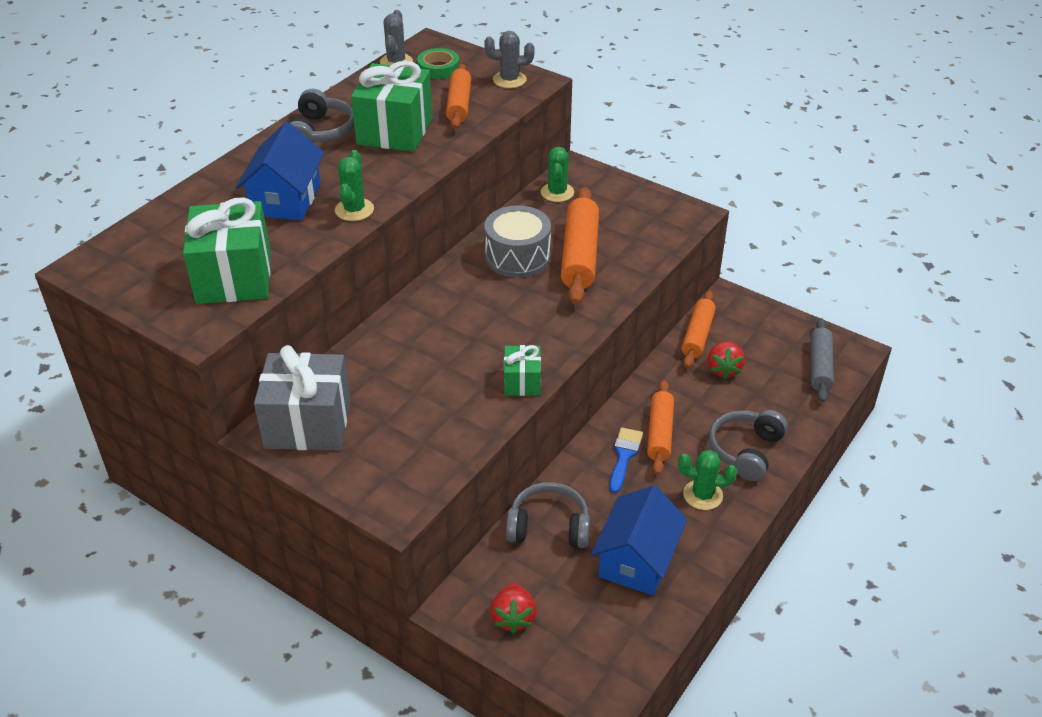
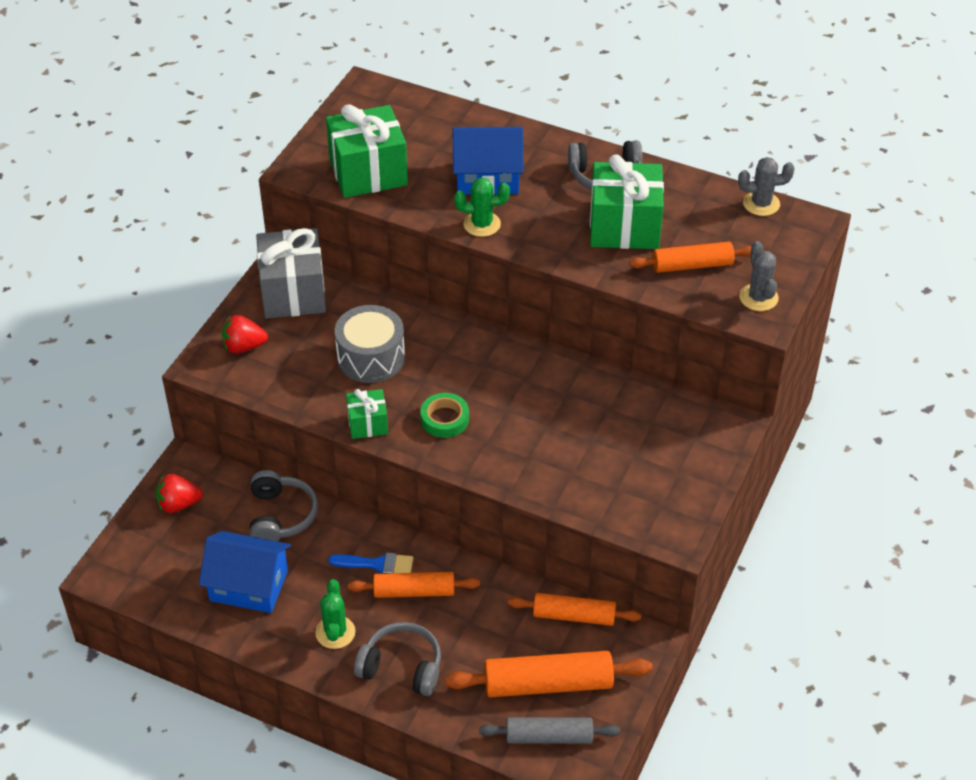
camera: 80 degrees right, 5 degrees up
green tape [417,48,459,79] -> green tape moved to [420,393,469,438]
grey drum [484,205,551,278] -> grey drum moved to [335,305,405,383]
green cactus [541,147,574,202] -> none
orange rolling pin [561,187,599,305] -> orange rolling pin moved to [445,651,652,697]
red strawberry [707,341,745,379] -> red strawberry moved to [222,315,268,354]

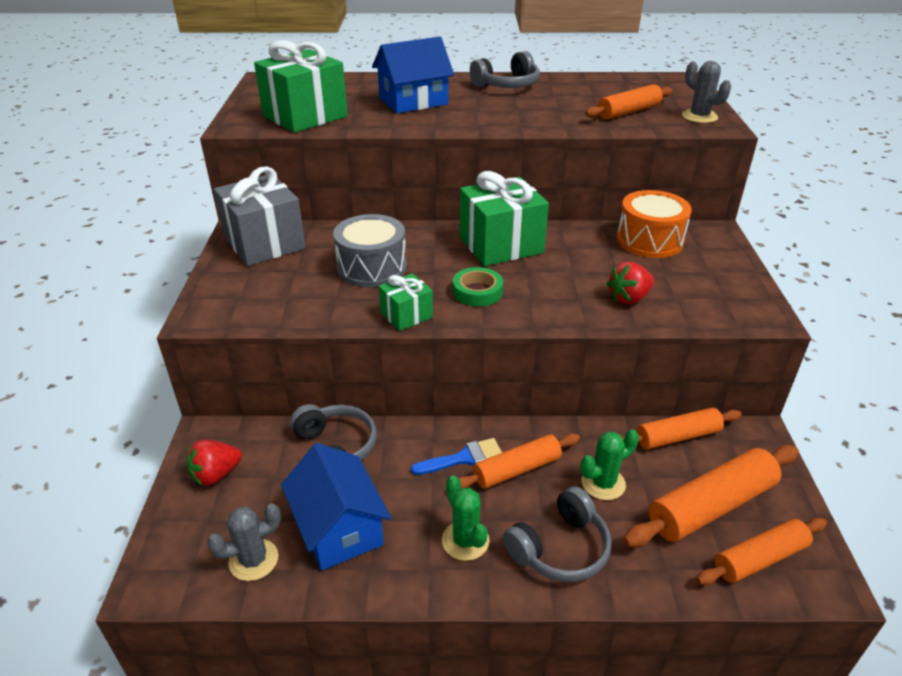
camera: 25 degrees left, 10 degrees down
blue house [199,531,291,613] -> blue house turned 75 degrees clockwise [281,443,392,571]
red strawberry [222,315,268,354] -> red strawberry moved to [607,262,654,304]
grey headphones [354,622,441,696] -> grey headphones turned 150 degrees clockwise [503,486,612,582]
green cactus [454,177,510,237] -> green cactus moved to [580,430,639,500]
grey rolling pin [479,717,620,744] -> orange rolling pin [696,518,827,585]
green gift [590,155,664,249] -> green gift moved to [460,171,549,266]
grey cactus [738,157,795,216] -> grey cactus moved to [207,503,281,581]
none -> orange drum [617,190,692,258]

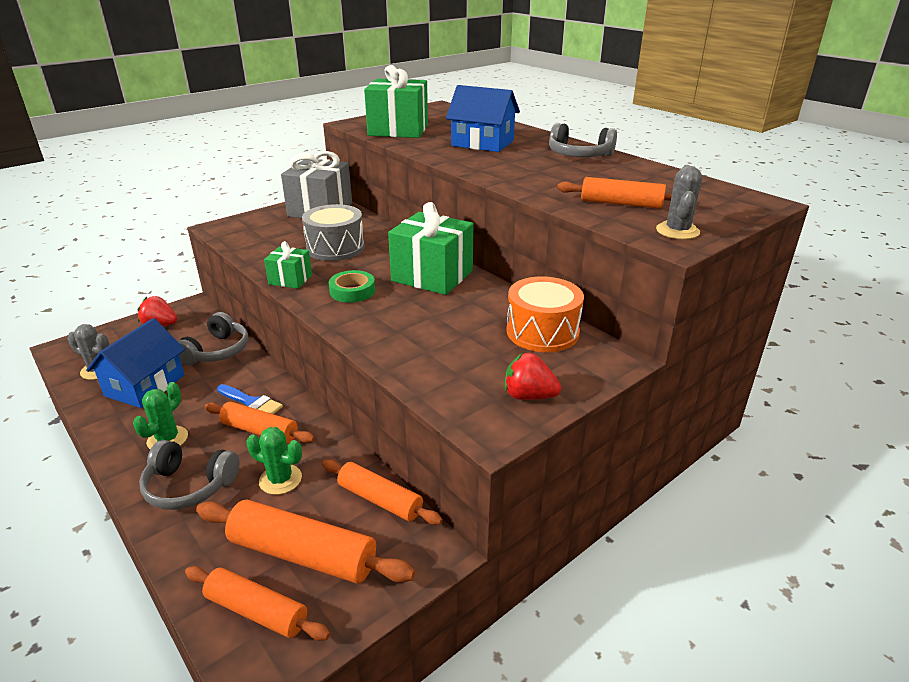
camera: 50 degrees right, 5 degrees down
red strawberry [607,262,654,304] -> red strawberry moved to [505,353,561,400]

